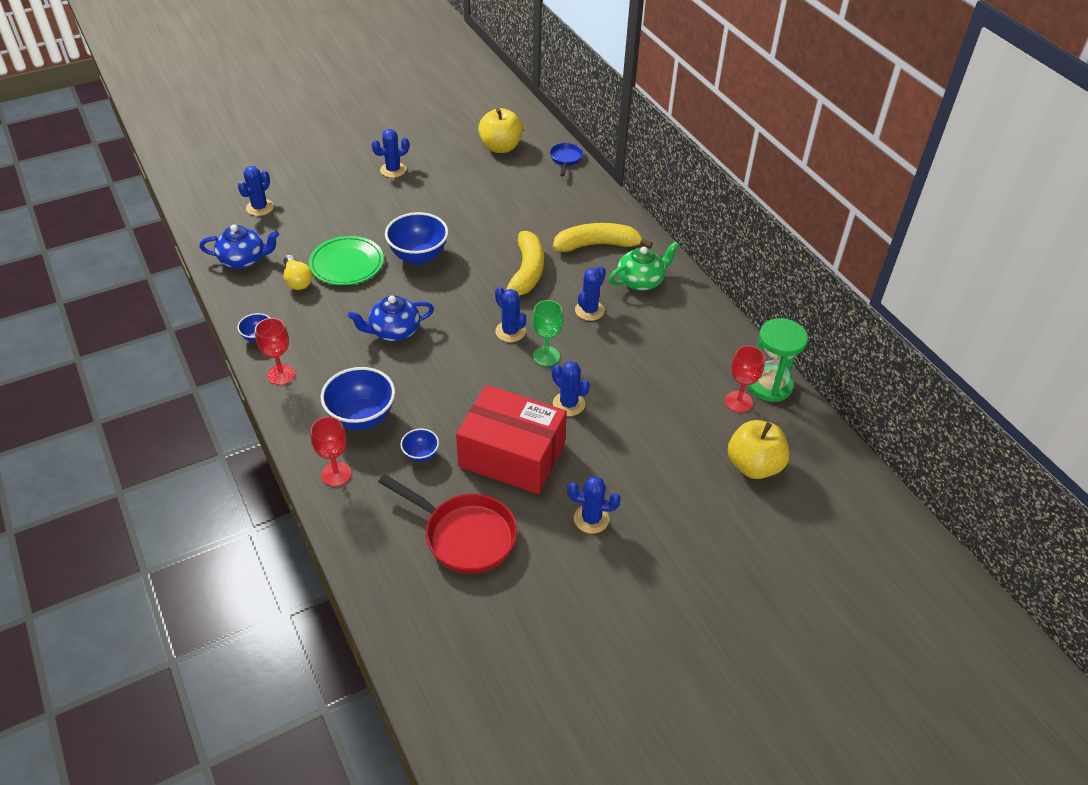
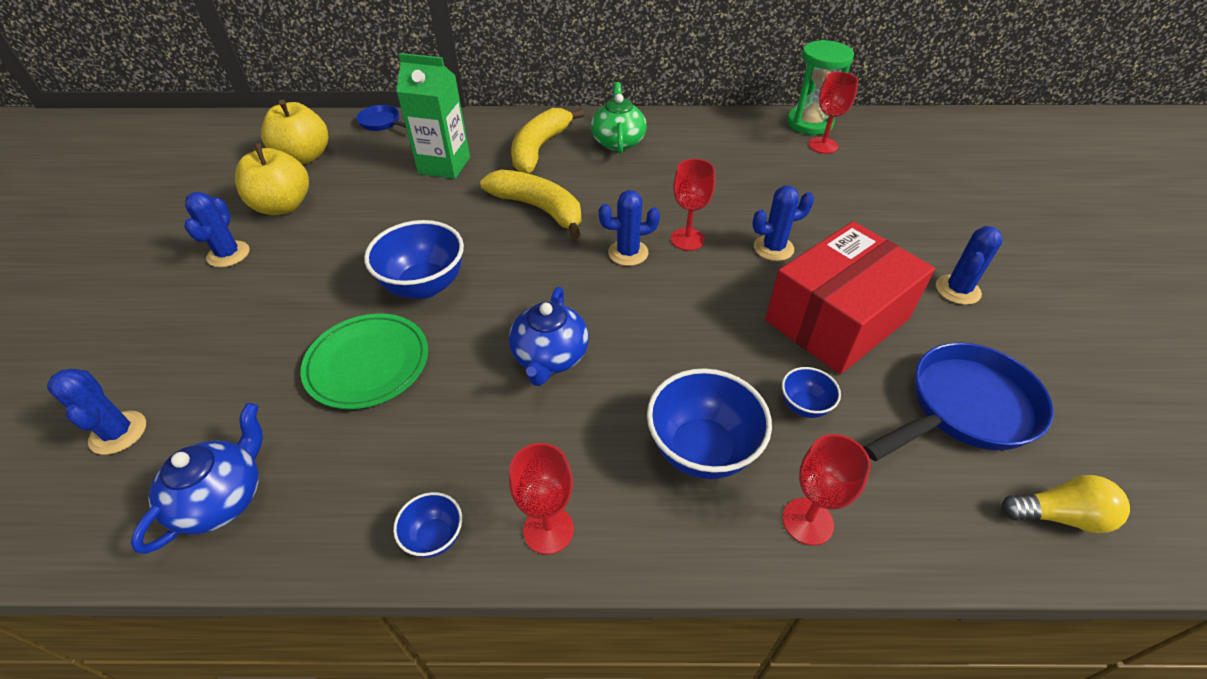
camera: 60 degrees left, 0 degrees up
yellow light bulb [283,255,312,290] -> yellow light bulb moved to [1002,475,1130,533]
red pan [378,474,517,574] -> blue pan [863,343,1053,461]
green goblet [532,300,563,366] -> red goblet [671,159,715,251]
blue cactus [575,266,606,321] -> none
yellow apple [728,420,790,479] -> yellow apple moved to [235,143,309,215]
none -> green carton [396,53,470,179]

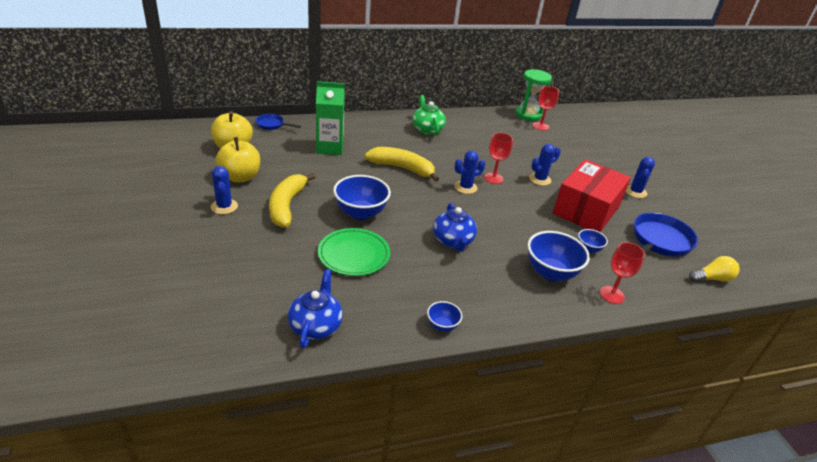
camera: 20 degrees left, 10 degrees down
blue cactus [47,369,146,455] -> none
red goblet [509,443,574,555] -> none
yellow banana [511,108,584,173] -> yellow banana moved to [269,173,316,228]

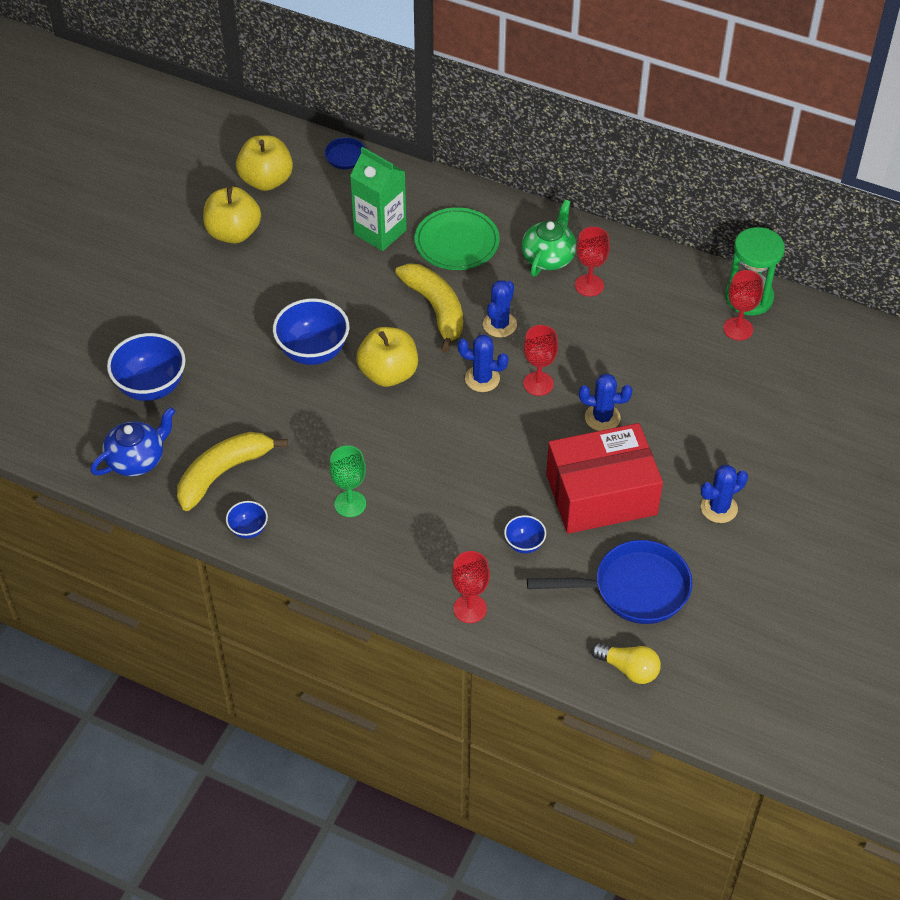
camera: 45 degrees right, 15 degrees up
blue cactus [211,166,238,214] -> blue cactus moved to [483,280,517,337]
yellow banana [269,173,316,228] -> yellow banana moved to [177,432,288,511]
green plate [318,228,390,276] -> green plate moved to [415,207,500,270]
blue teapot [433,203,477,252] -> none
blue bowl [527,231,590,281] -> blue bowl moved to [107,333,186,401]
none -> green goblet [329,446,366,517]
none -> yellow apple [356,327,418,387]
none -> red goblet [575,227,610,297]

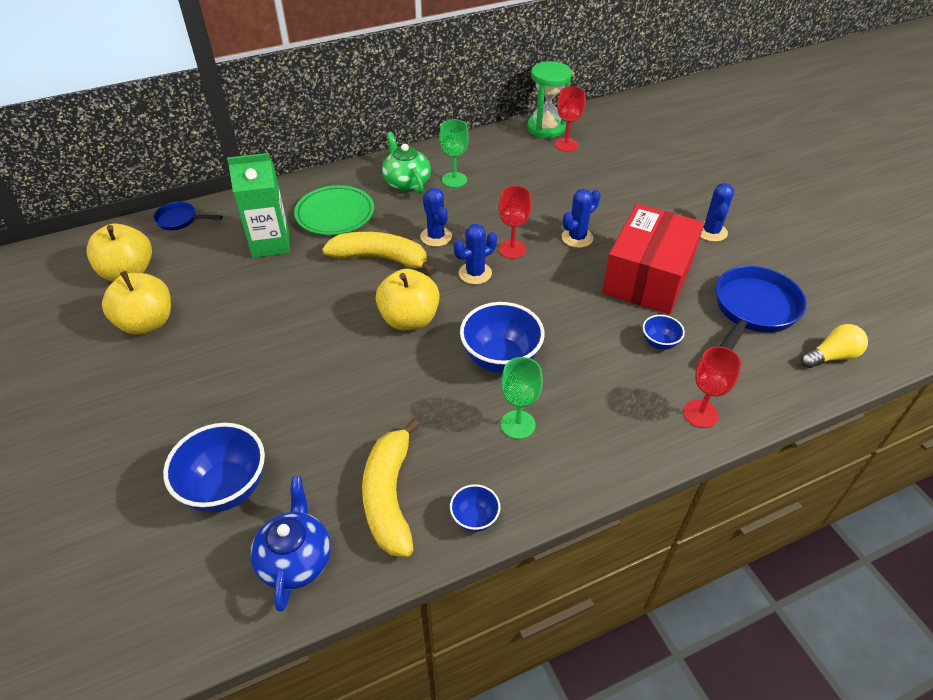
camera: 50 degrees left, 5 degrees down
blue bowl [273,298,349,365] -> blue bowl moved to [460,302,545,373]
red goblet [575,227,610,297] -> green goblet [439,119,469,188]

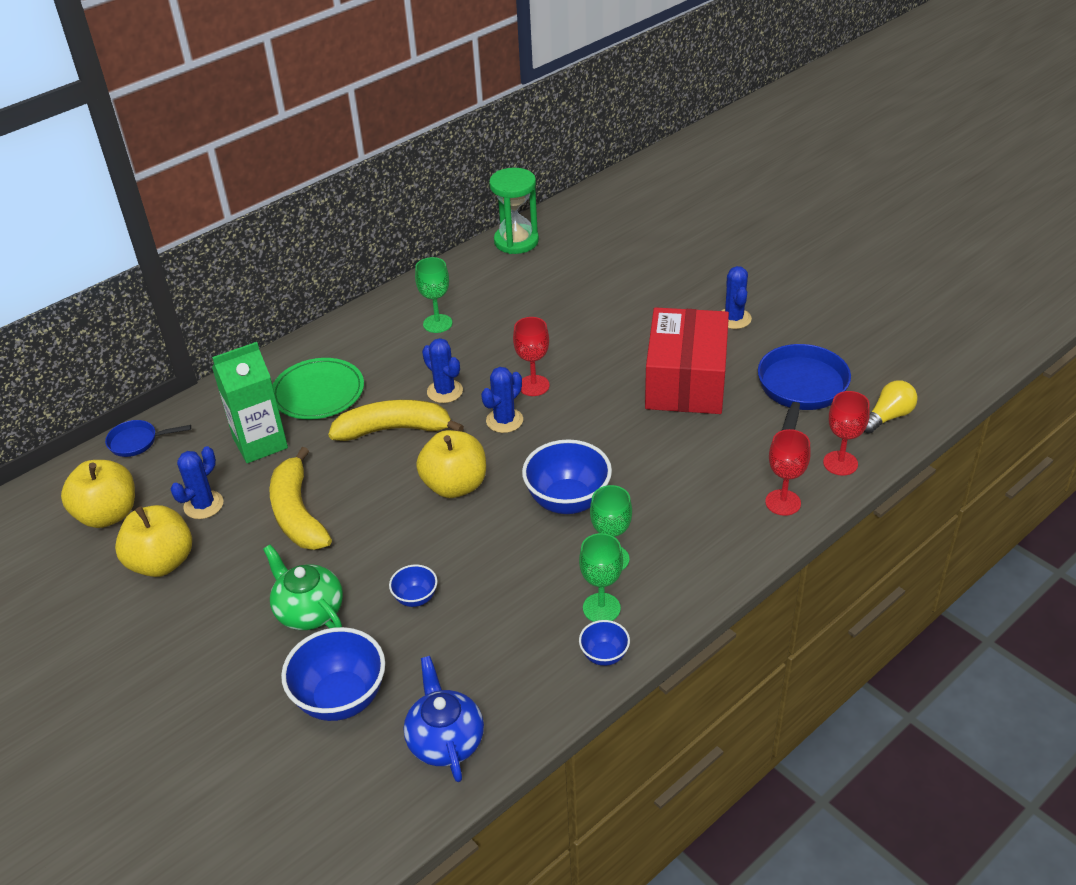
camera: 15 degrees left, 5 degrees down
yellow banana [362,419,420,557] -> yellow banana moved to [269,447,332,550]
green teapot [382,132,431,194] -> green teapot moved to [263,545,343,630]
red goblet [555,86,585,152] -> red goblet moved to [823,391,870,476]
blue cactus [562,189,601,248] -> blue cactus moved to [171,446,224,519]
blue bowl [643,315,685,350] -> blue bowl moved to [389,565,437,607]
none -> green goblet [579,533,623,622]

